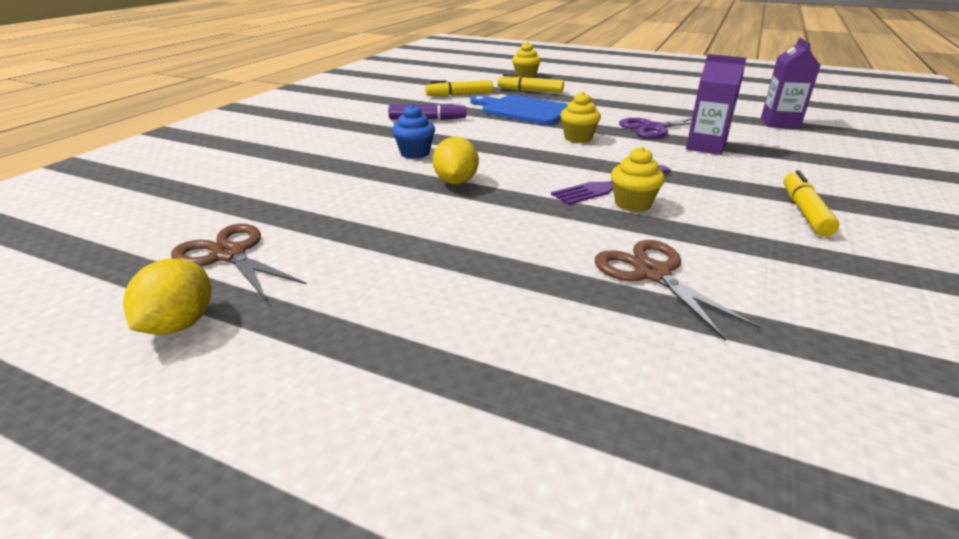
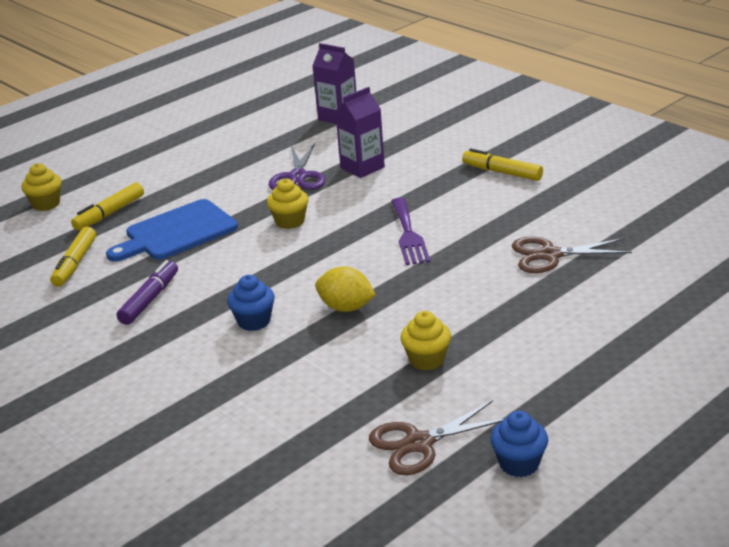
camera: 65 degrees left, 0 degrees up
yellow lemon [123,259,211,335] -> blue cupcake [490,411,548,477]
yellow cupcake [611,147,665,212] -> yellow cupcake moved to [400,311,451,371]

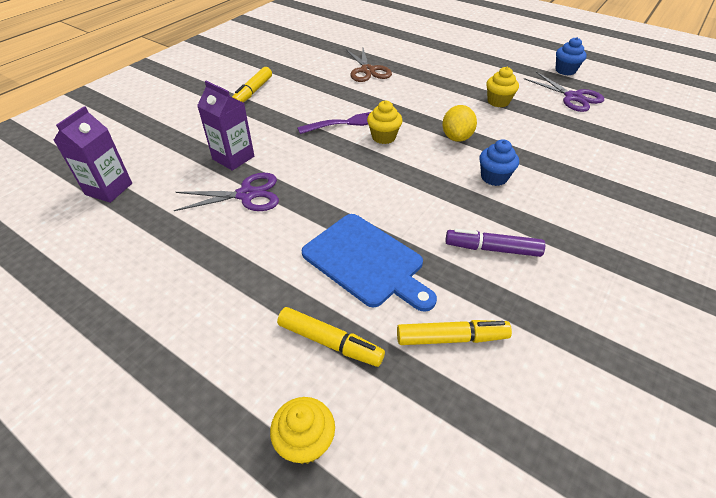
camera: 105 degrees left, 15 degrees up
yellow cupcake [267,179,309,229] -> yellow cupcake moved to [367,101,403,144]
brown scissors [369,400,504,475] -> purple scissors [524,72,604,112]

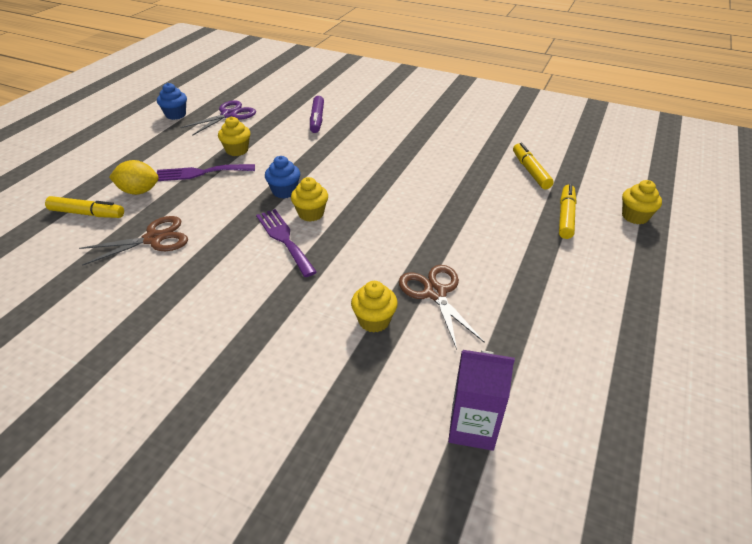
camera: 100 degrees left, 5 degrees down
purple scissors [174,173,279,211] -> brown scissors [399,265,485,349]
purple carton [197,81,254,171] -> yellow cupcake [351,281,398,333]
yellow marker [232,67,272,103] -> yellow marker moved to [45,196,124,218]
blue cutting board [301,214,437,312] -> none
yellow lemon [442,105,477,142] -> yellow lemon moved to [109,160,159,195]
purple marker [445,229,545,257] -> purple marker moved to [310,96,324,133]
blue cupcake [479,139,519,186] -> blue cupcake moved to [265,156,300,199]
none -> purple fork [157,164,255,181]

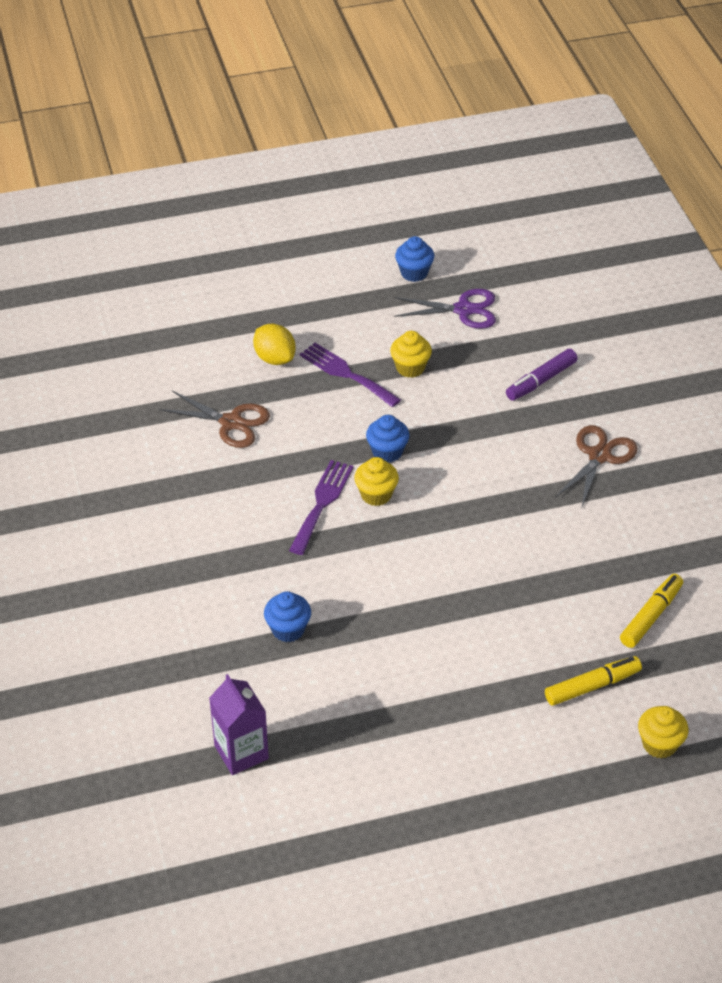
camera: 50 degrees right, 5 degrees up
yellow marker [45,196,124,218] -> none
yellow cupcake [351,281,398,333] -> blue cupcake [264,591,311,642]
brown scissors [399,265,485,349] -> brown scissors moved to [555,425,637,509]

